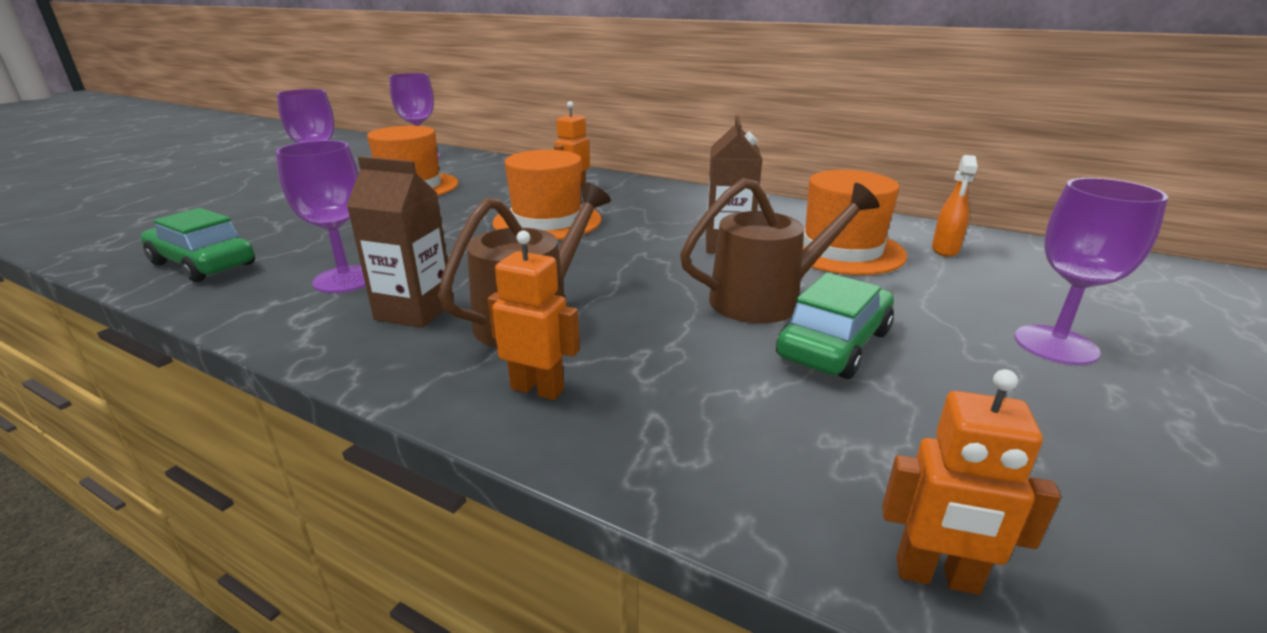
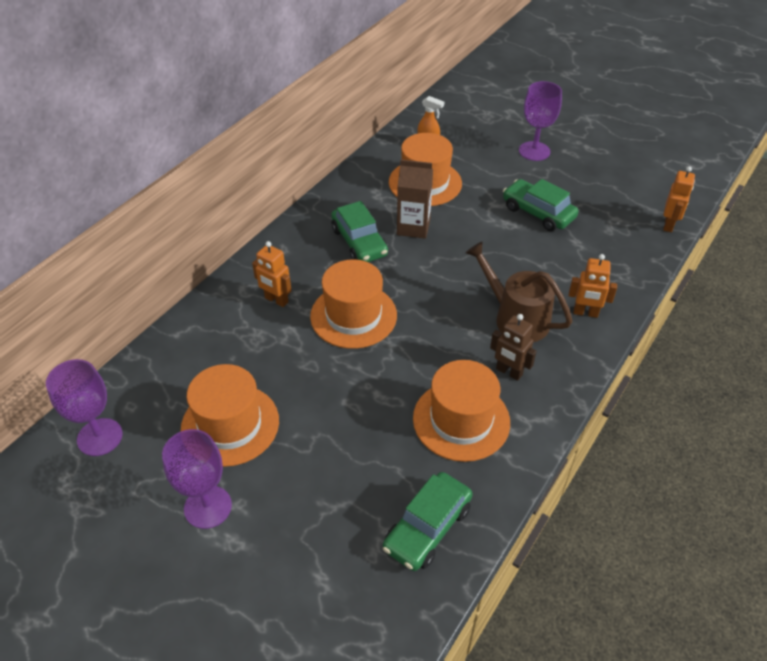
camera: 85 degrees left, 20 degrees up
purple goblet [276,140,366,293] -> orange hat [413,360,510,462]
brown carton [347,156,454,328] -> brown robot [490,314,537,381]
orange robot [488,230,580,400] -> orange robot turned 105 degrees counterclockwise [568,254,617,318]
brown watering can [680,178,880,323] -> none
none -> green car [331,201,388,262]

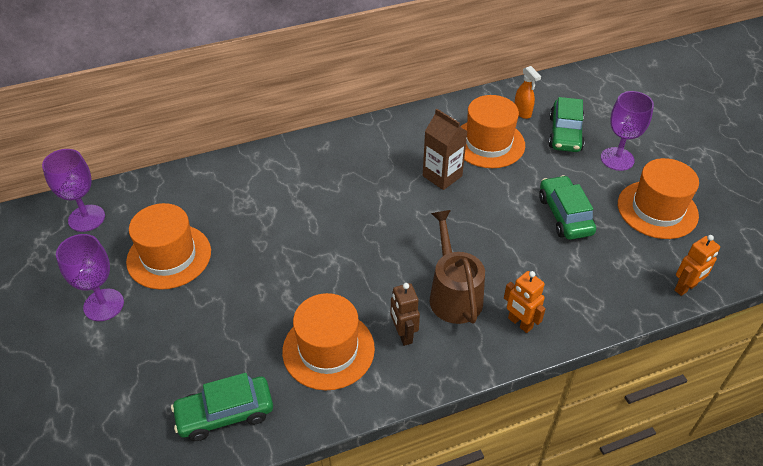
camera: 35 degrees right, 0 degrees up
orange robot [252,241,292,307] -> none
orange hat [310,259,397,349] -> orange hat moved to [618,158,699,239]
green car [331,201,388,262] -> green car moved to [549,97,585,152]

